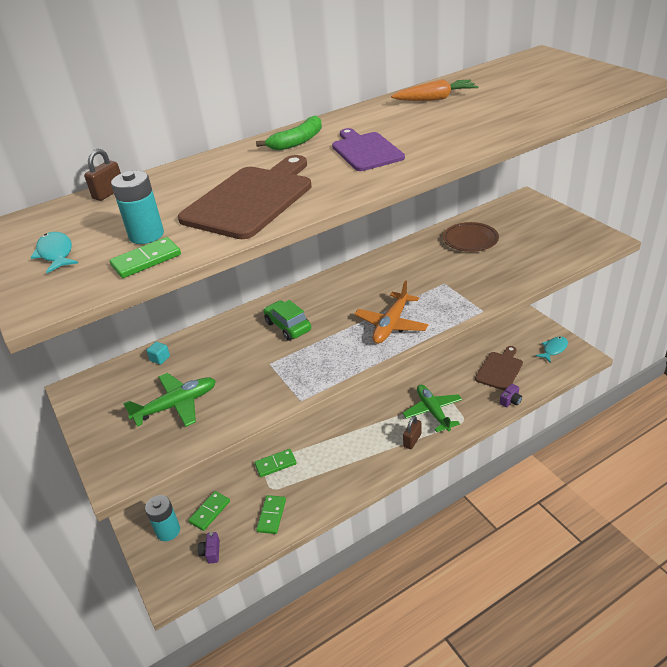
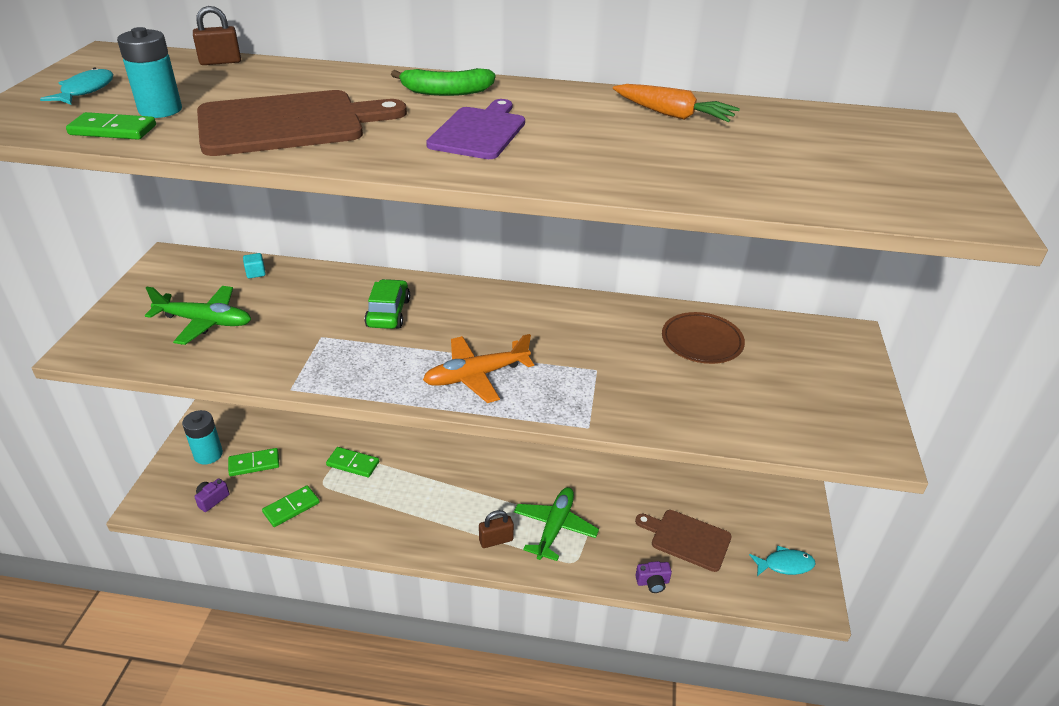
camera: 35 degrees right, 0 degrees up
brown cutting board [475,346,523,391] -> brown cutting board turned 135 degrees counterclockwise [635,510,732,572]

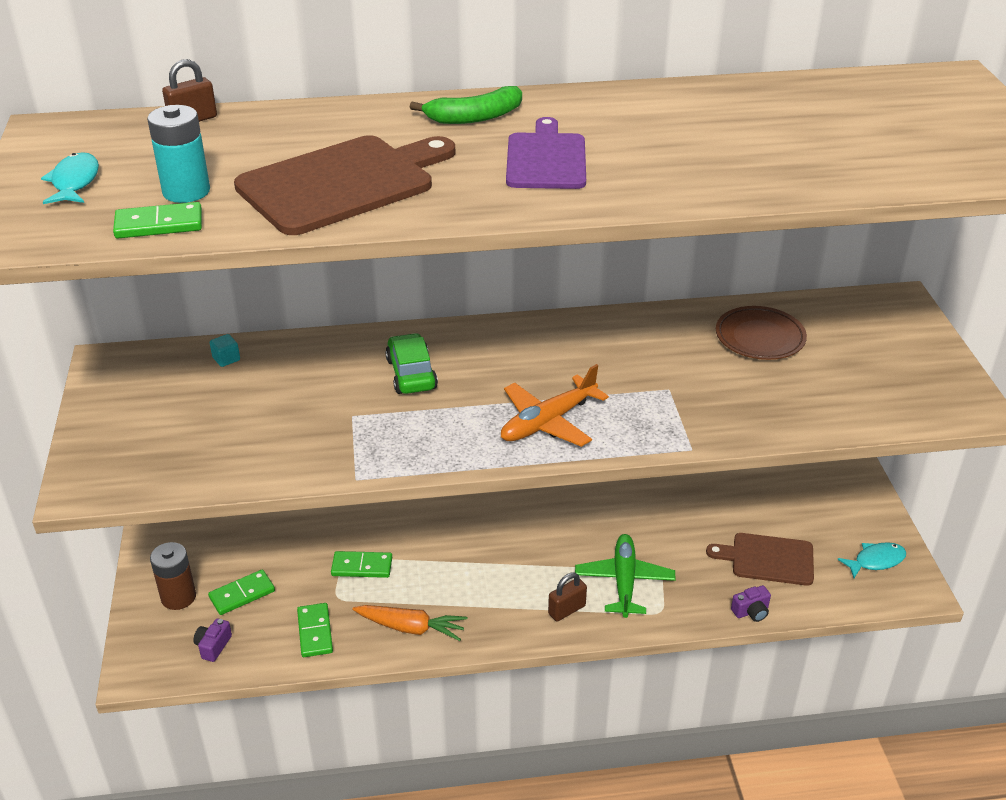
camera: 15 degrees left, 0 degrees up
green plane [145,286,251,345] -> none
turquoise battery [182,410,223,465] -> brown battery [150,542,196,610]
green domino [262,485,320,527] -> green domino turned 45 degrees counterclockwise [297,603,333,657]
orange carrot [613,84,740,122] -> orange carrot moved to [352,605,467,641]

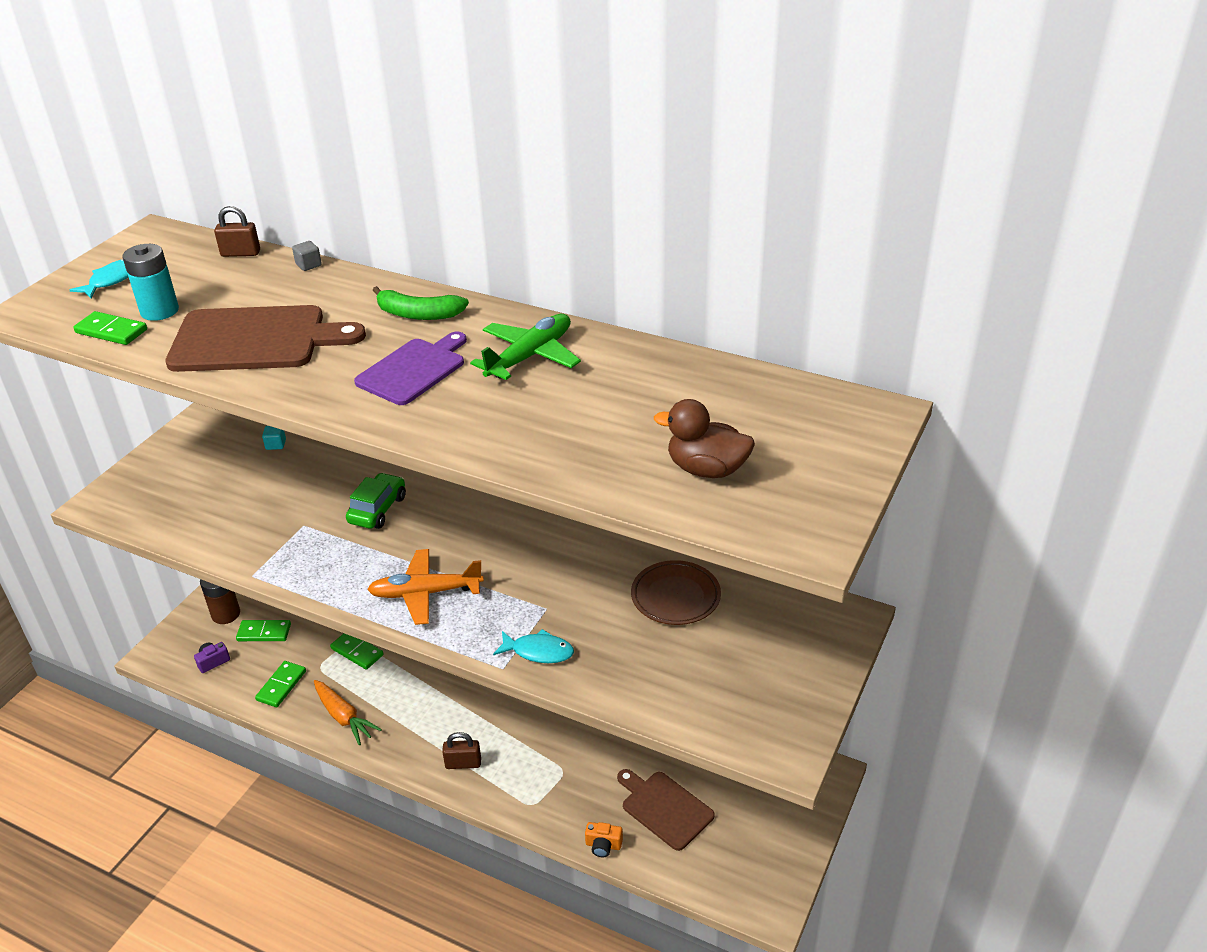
camera: 35 degrees right, 0 degrees up
green plane [575,534,676,618] -> green plane moved to [470,314,581,380]
purple camera [731,585,771,622] -> orange camera [585,822,623,857]
turquoise fish [838,542,906,578] -> turquoise fish moved to [493,629,574,663]
none -> grey cube [292,241,322,271]
none -> brown duck [654,399,755,478]

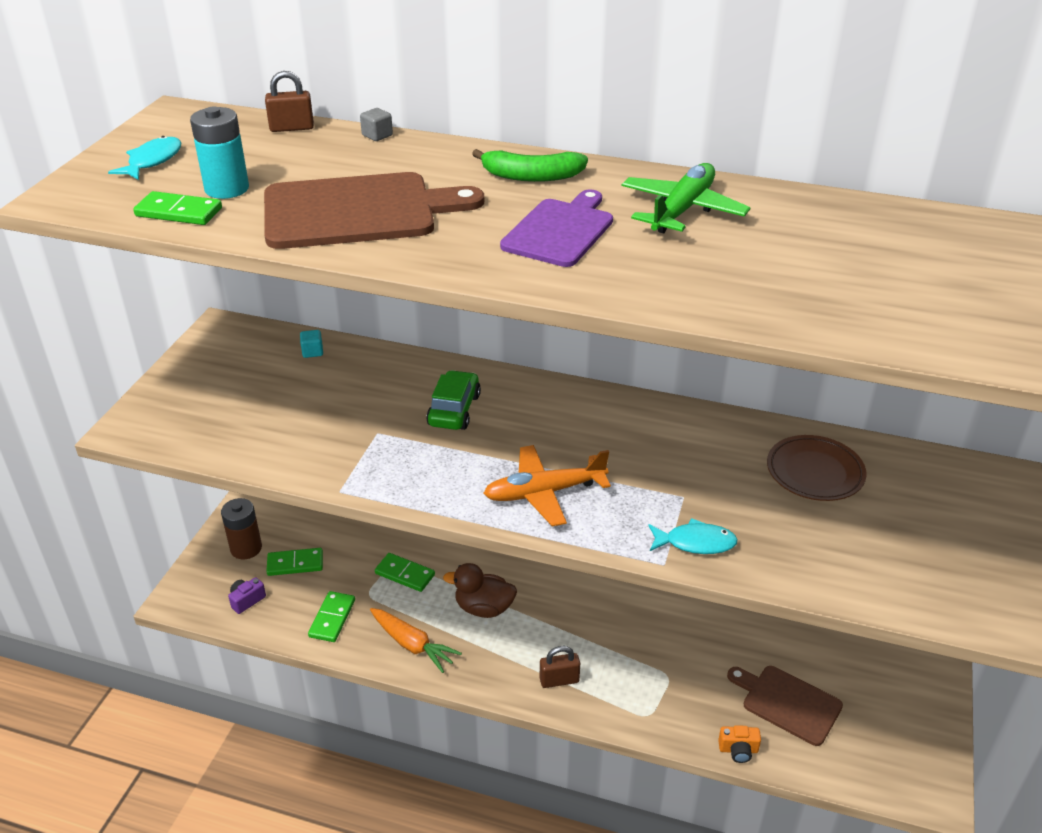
camera: 10 degrees left, 0 degrees up
brown duck [654,399,755,478] -> brown duck moved to [443,563,517,618]

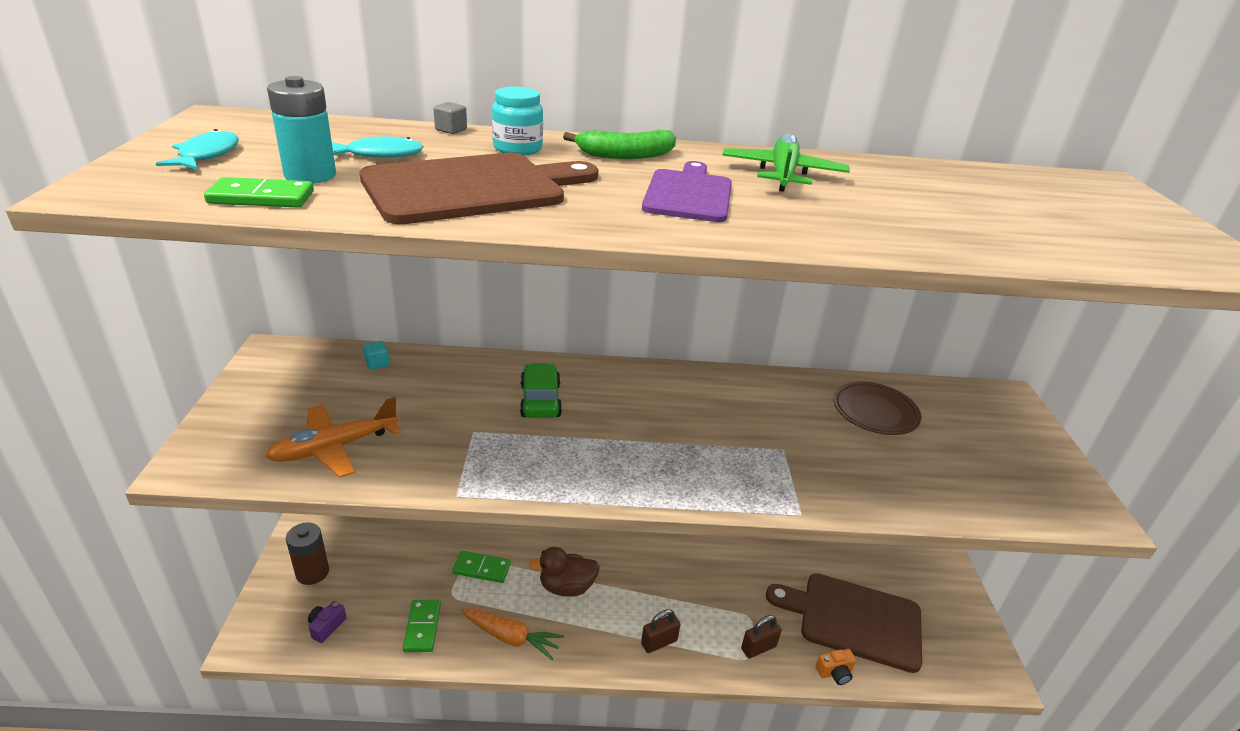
camera: 20 degrees left, 5 degrees down
brown padlock [265,71,314,132] -> brown padlock moved to [741,615,782,658]
green domino [266,548,323,576] -> none
orange plane [483,445,611,526] -> orange plane moved to [265,397,401,478]
turquoise fish [648,518,738,554] -> turquoise fish moved to [332,137,424,158]
brown cutting board [727,666,843,746] -> brown cutting board [766,573,922,673], size x1.54
none -> turquoise jar [492,87,543,155]

